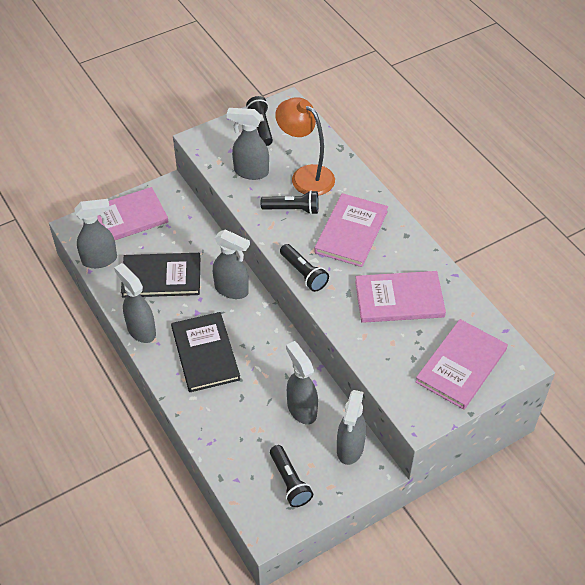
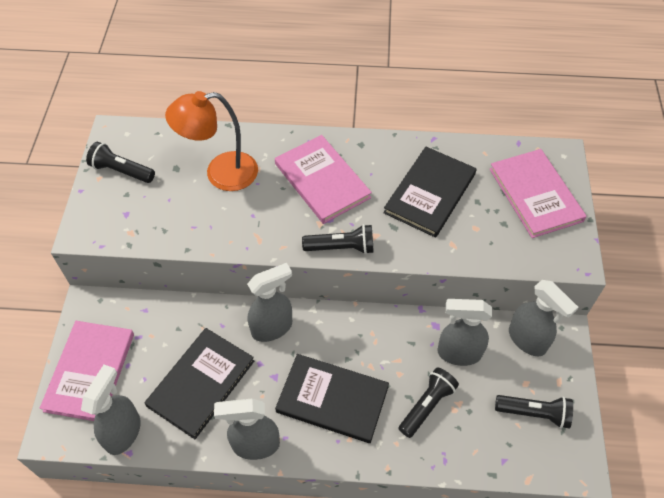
camera: 55 degrees left, 5 degrees up
grey spray bottle [227,108,269,180] -> none
black flashlight [261,190,319,215] -> black flashlight moved to [399,367,459,438]
pink book [355,271,446,323] -> black book [383,147,477,238]

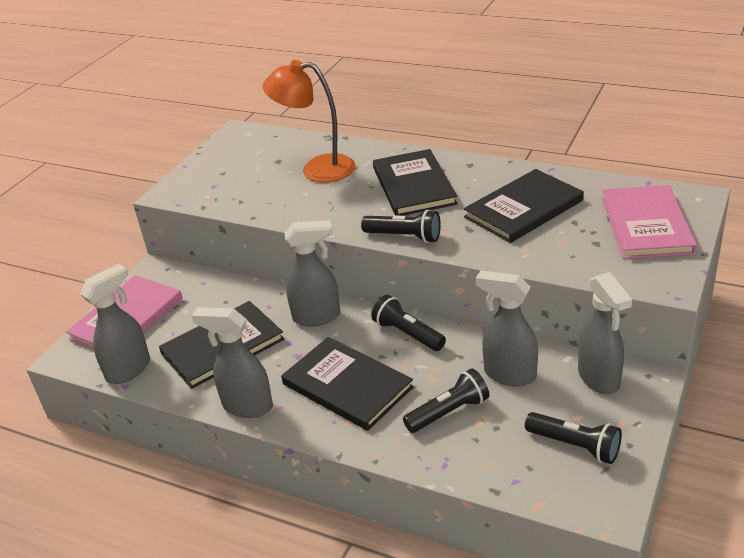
camera: 25 degrees right, 20 degrees down
black flashlight [86,142,155,183] -> black flashlight moved to [371,295,446,351]
pink book [275,135,372,224] -> black book [373,149,458,216]

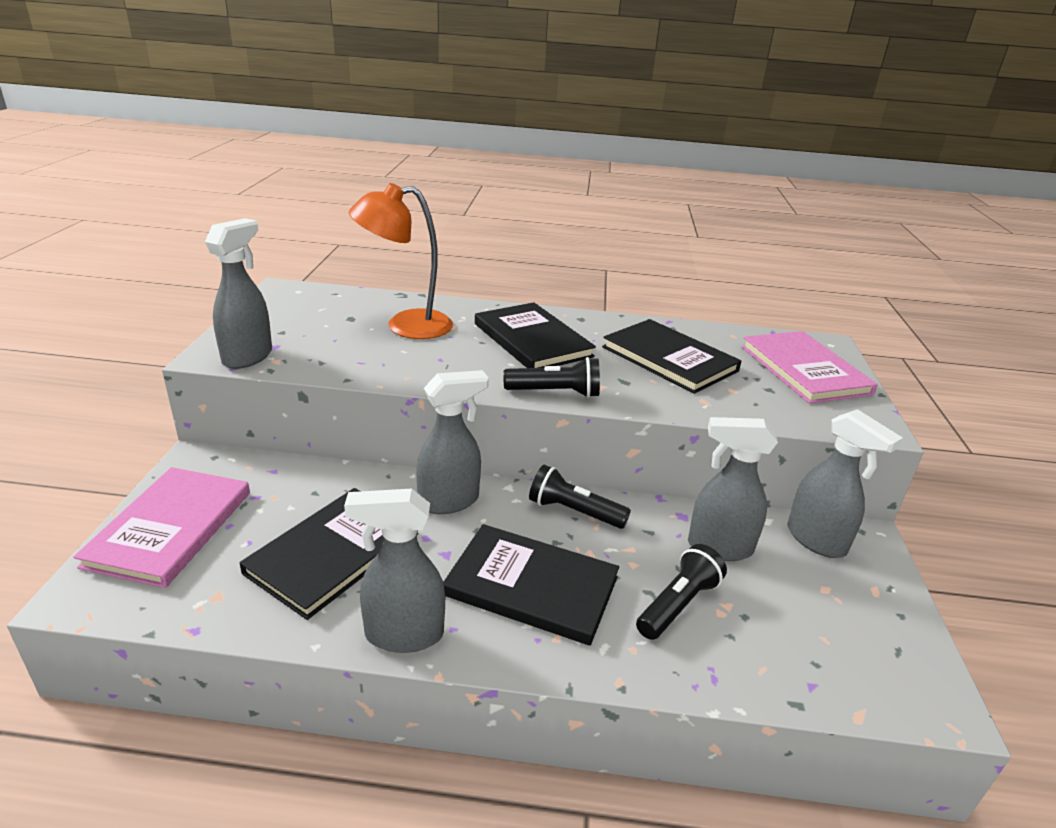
camera: 25 degrees left, 5 degrees down
grey spray bottle [80,264,150,384] -> grey spray bottle moved to [205,218,272,369]
black book [464,169,584,243] -> black book turned 75 degrees counterclockwise [602,319,742,394]
black flashlight [525,412,622,464] -> none

